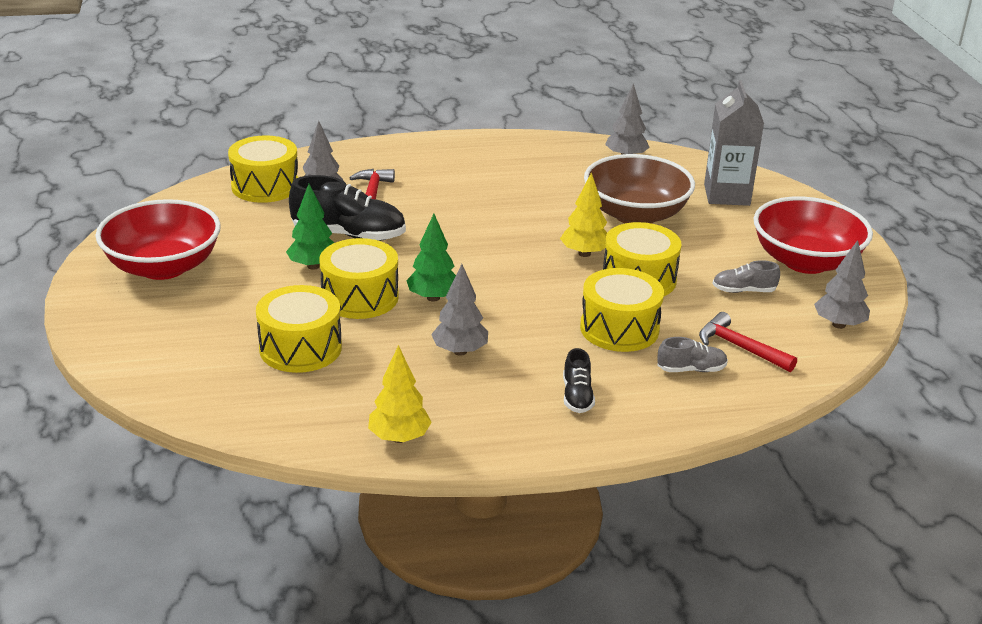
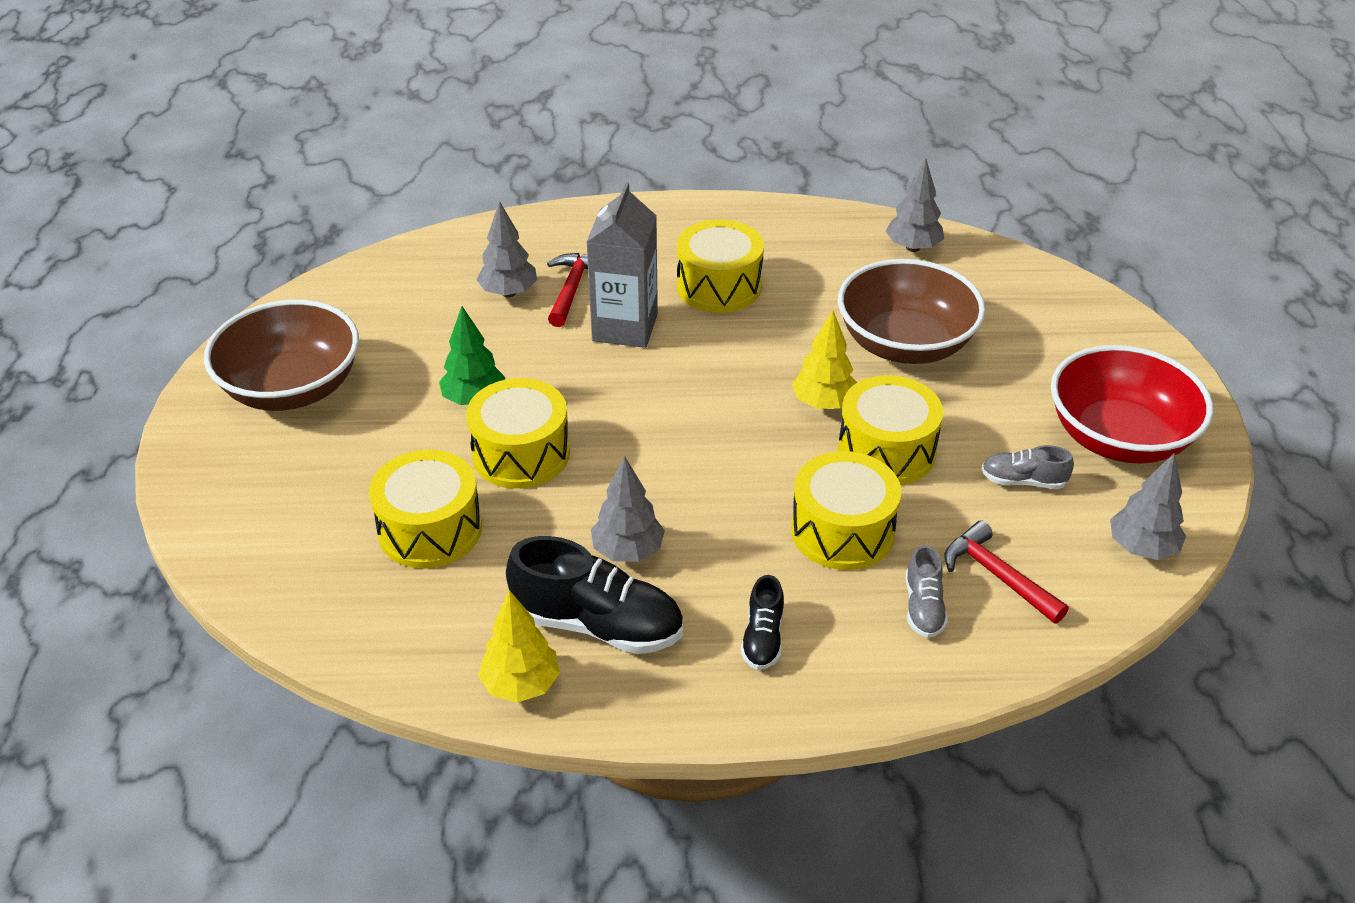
camera: 10 degrees right, 10 degrees up
red bowl [95,199,221,280] -> brown bowl [204,300,359,411]
yellow drum [228,135,298,203] -> yellow drum moved to [677,219,764,313]
black shoe [289,175,406,241] -> black shoe moved to [506,536,683,654]
green tree [406,214,456,302] -> none
grey shoe [657,337,728,372] -> grey shoe turned 90 degrees clockwise [905,545,948,638]
grey carton [704,80,764,206] -> grey carton moved to [586,182,658,348]

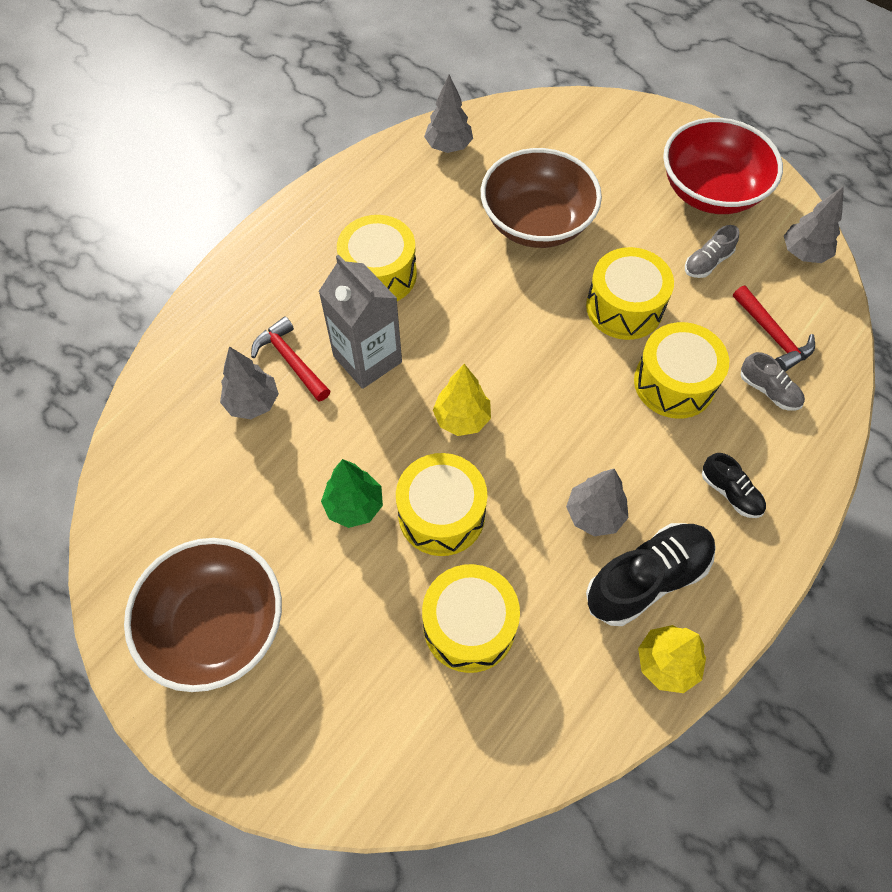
camera: 50 degrees left, 20 degrees up
yellow tree [792,310,857,409] -> yellow tree moved to [433,364,491,436]
red hammer [944,520,1069,624] -> red hammer turned 120 degrees counterclockwise [733,286,815,372]

